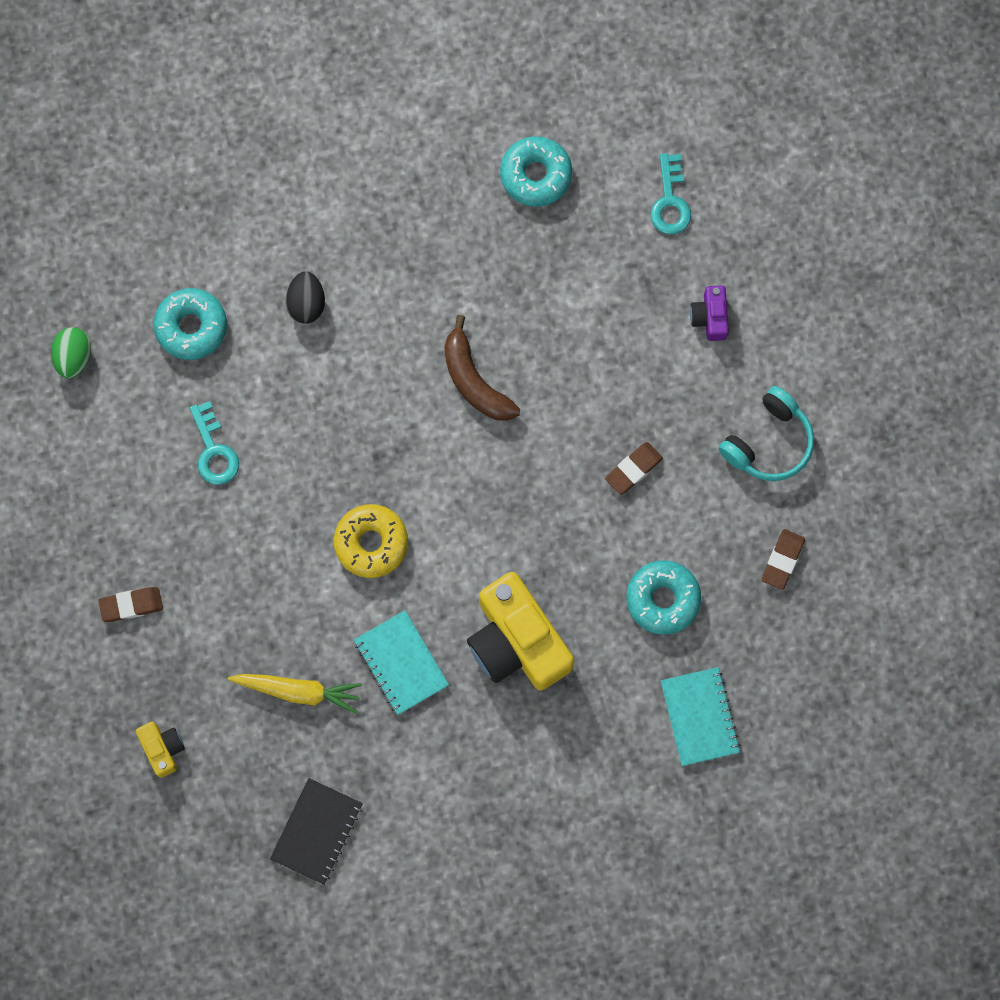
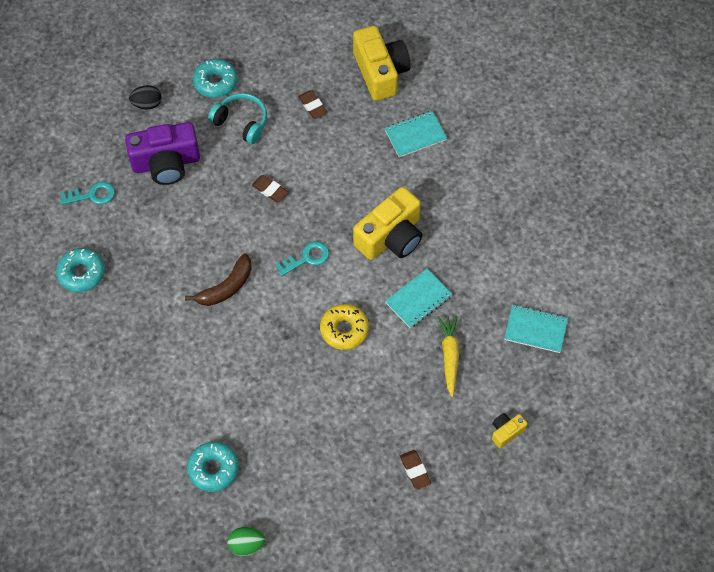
camera: 100 degrees left, 15 degrees down
turquoise key [190,401,239,485] -> turquoise key moved to [275,241,329,276]
black notebook [270,778,363,884] -> turquoise notebook [504,305,568,353]
black egg [286,271,325,324] -> black egg moved to [129,85,162,110]
turquoise donut [627,560,701,635] -> turquoise donut moved to [193,59,237,98]
purple camera [690,286,729,341] -> purple camera [125,122,200,185], size x2.15
brown eraser [762,529,805,590] -> brown eraser turned 45 degrees clockwise [298,90,328,119]
none -> yellow camera [353,26,411,101]

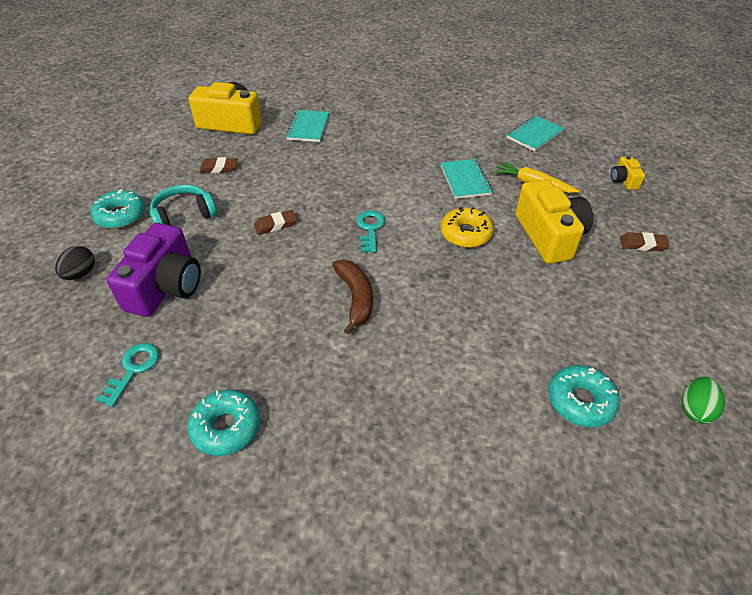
camera: 60 degrees left, 15 degrees down
yellow camera [353,187,423,260] -> yellow camera moved to [515,179,593,264]

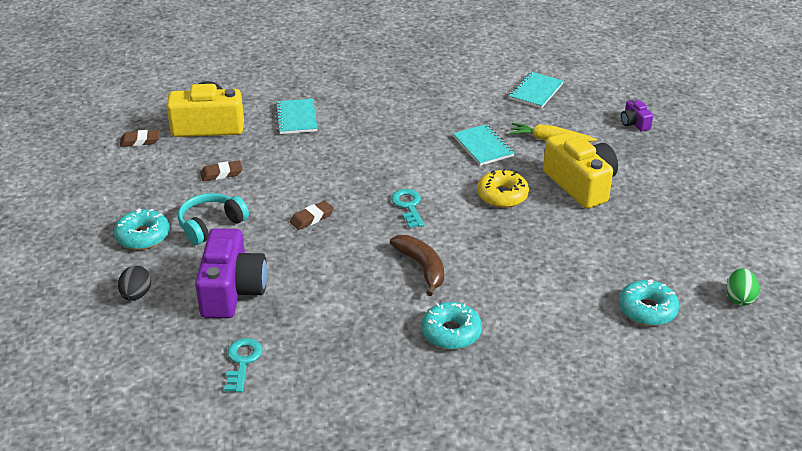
camera: 15 degrees left, 10 degrees down
turquoise donut [187,390,260,456] -> turquoise donut moved to [421,302,482,350]
yellow camera [611,155,645,190] -> purple camera [621,99,653,132]
brown eraser [620,232,670,251] -> brown eraser moved to [120,130,160,147]

